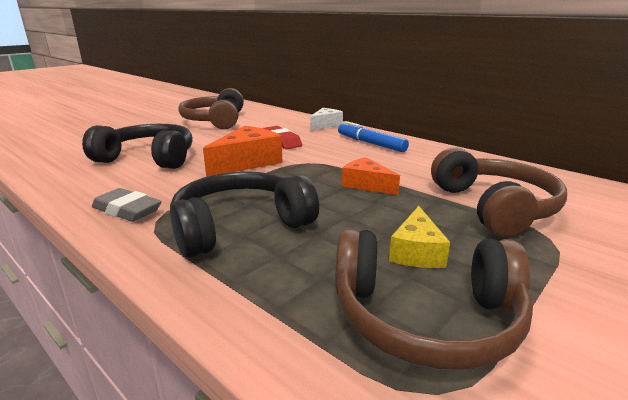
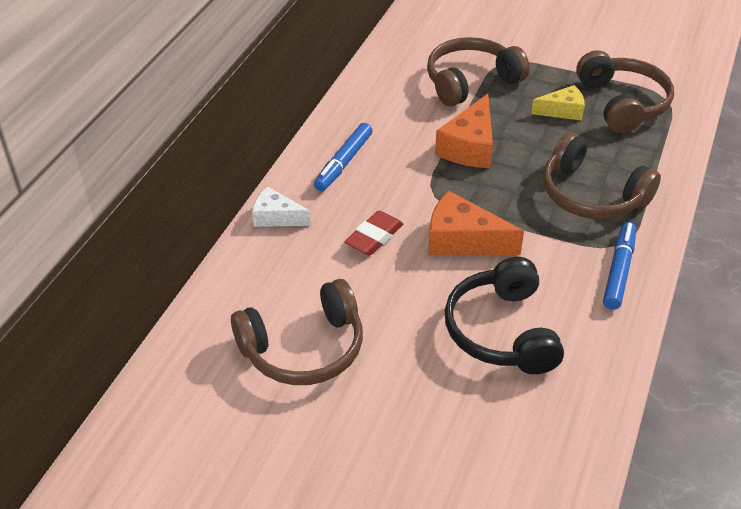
camera: 110 degrees left, 20 degrees up
grey eraser [92,188,162,222] -> blue marker [603,222,636,310]
black headphones [170,171,319,258] -> brown headphones [543,132,661,219]
orange cheese [342,157,400,195] -> orange cheese [435,94,493,168], size x1.57

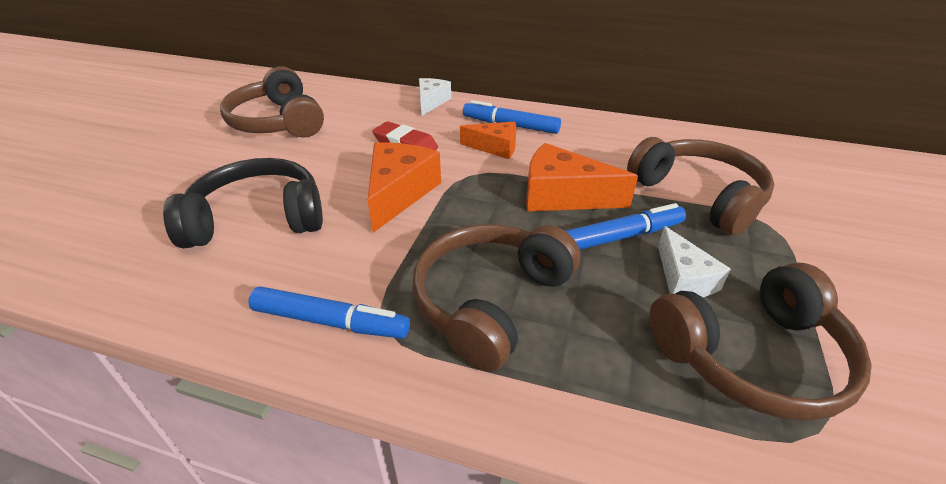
camera: 85 degrees right, 5 degrees down
yellow cheese [531,85,585,121] -> white cheese [658,226,731,297]
none -> orange cheese [460,122,516,159]
none -> blue marker [566,203,686,250]

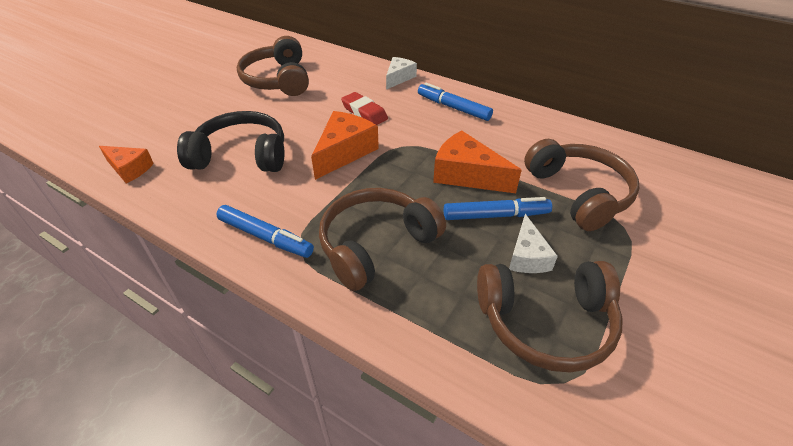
camera: 15 degrees right, 5 degrees up
orange cheese [460,122,516,159] -> orange cheese moved to [99,146,154,184]

